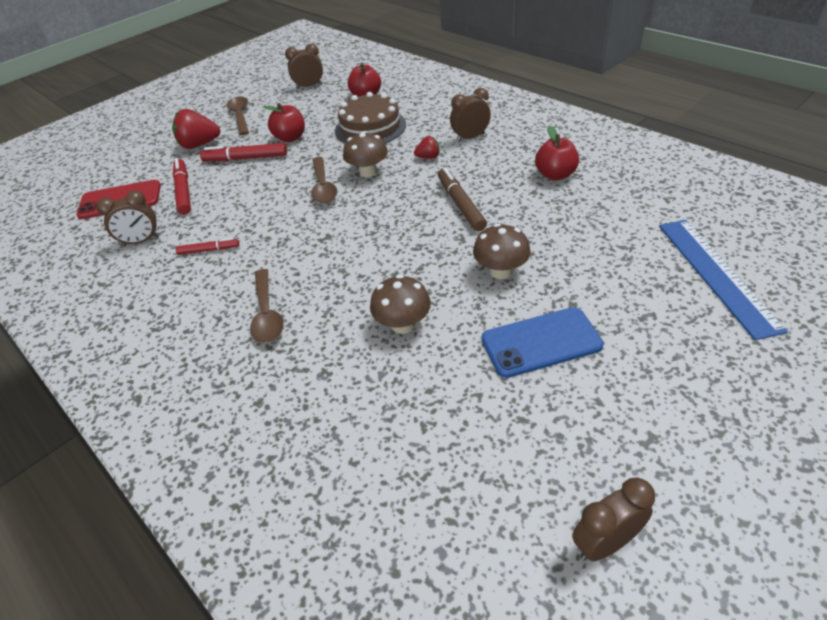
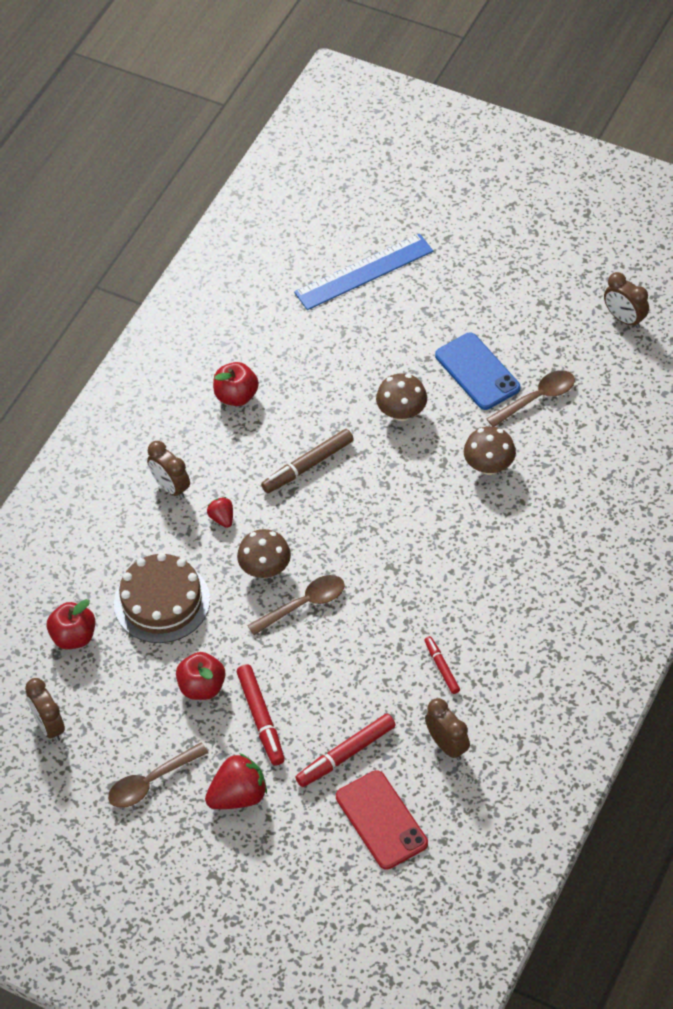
camera: 110 degrees left, 10 degrees up
red strawberry [172,109,220,149] -> red strawberry turned 90 degrees counterclockwise [205,753,267,809]
brown spoon [250,269,283,343] -> brown spoon moved to [486,370,575,427]

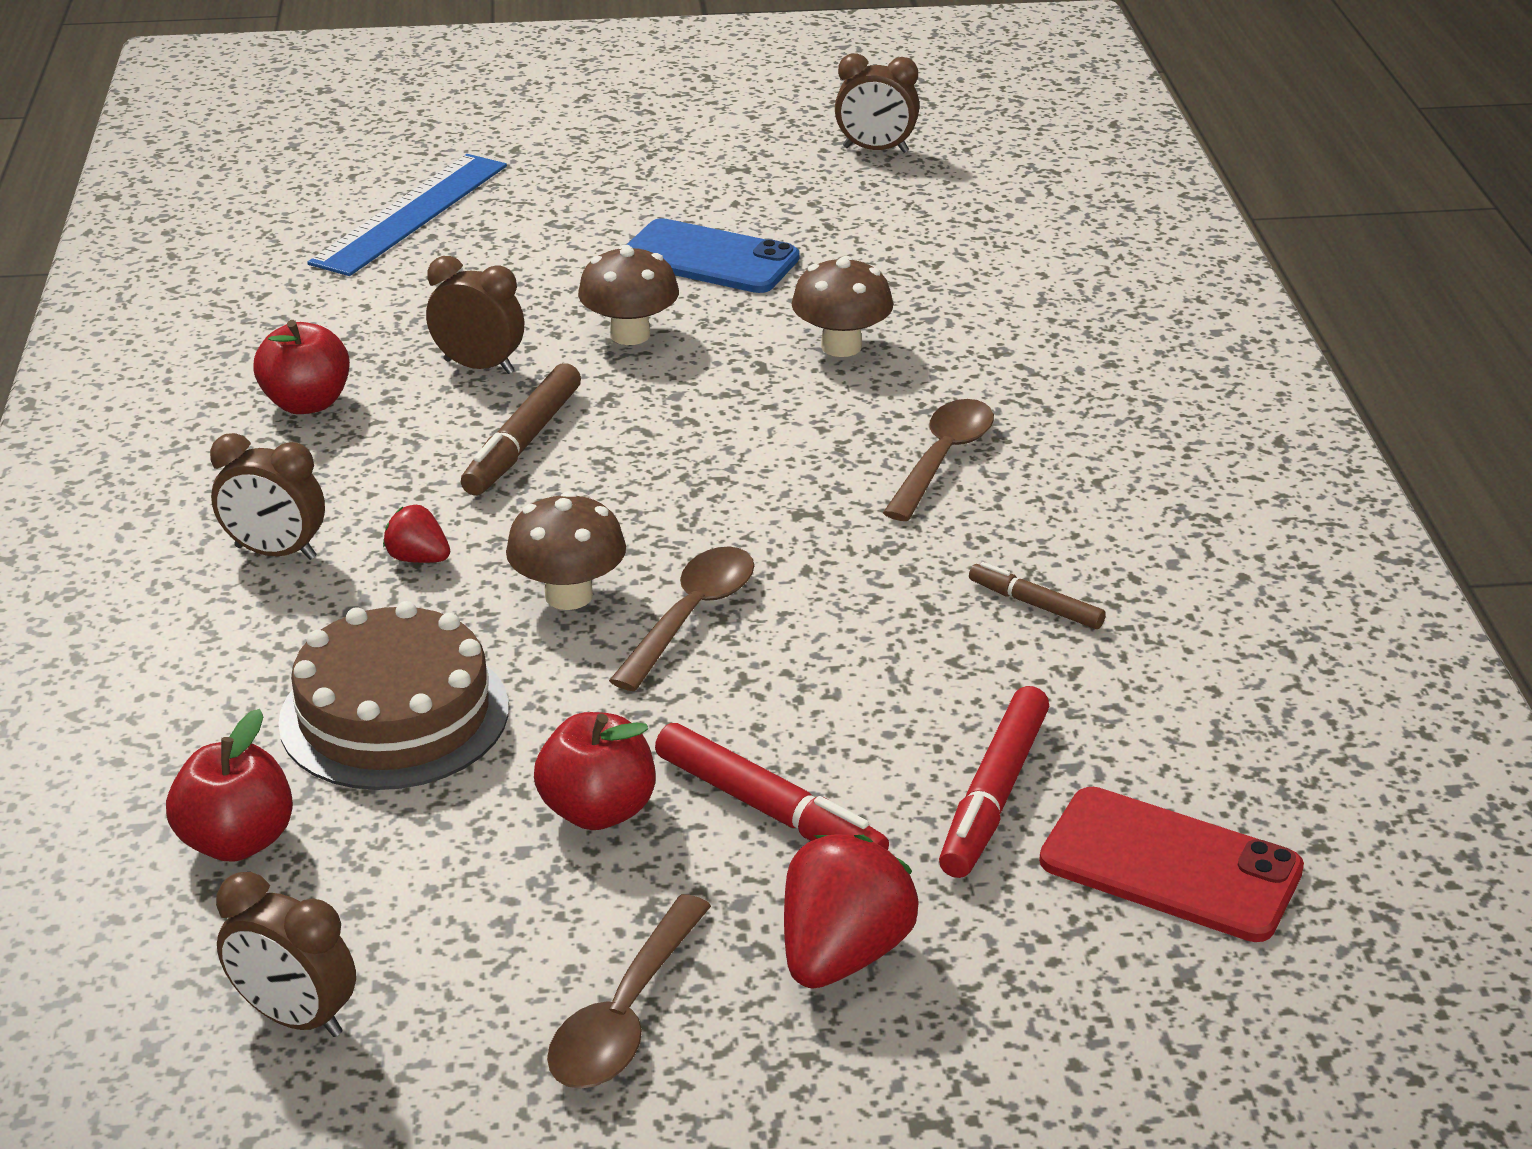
camera: 35 degrees left, 20 degrees down
red marker [424,636,460,694] -> brown marker [969,562,1106,629]
brown clock [425,698,470,761] -> brown clock moved to [426,256,524,374]
brown spoon [486,370,575,427] -> brown spoon moved to [883,399,994,521]

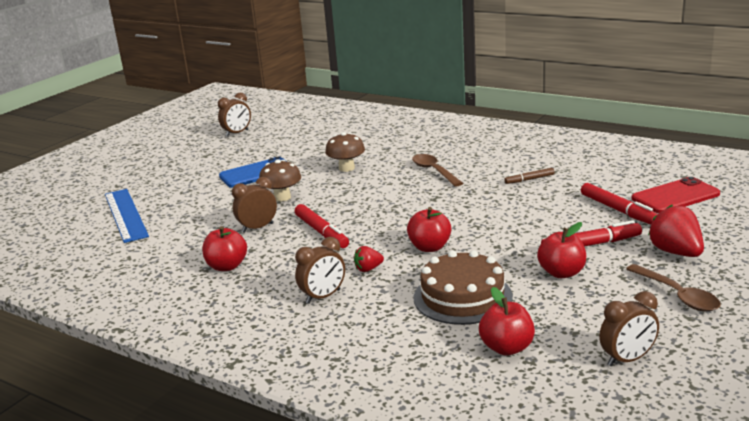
camera: 50 degrees left, 10 degrees down
brown marker [461,363,581,495] -> red marker [295,204,349,248]
brown mushroom [506,491,626,610] -> red apple [407,207,451,252]
brown spoon [609,547,754,691] -> none

